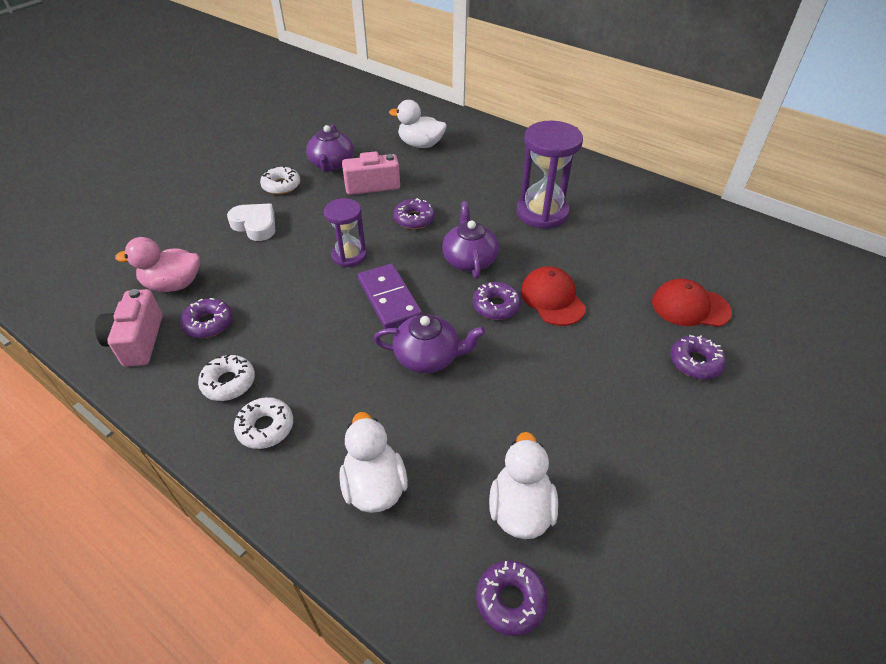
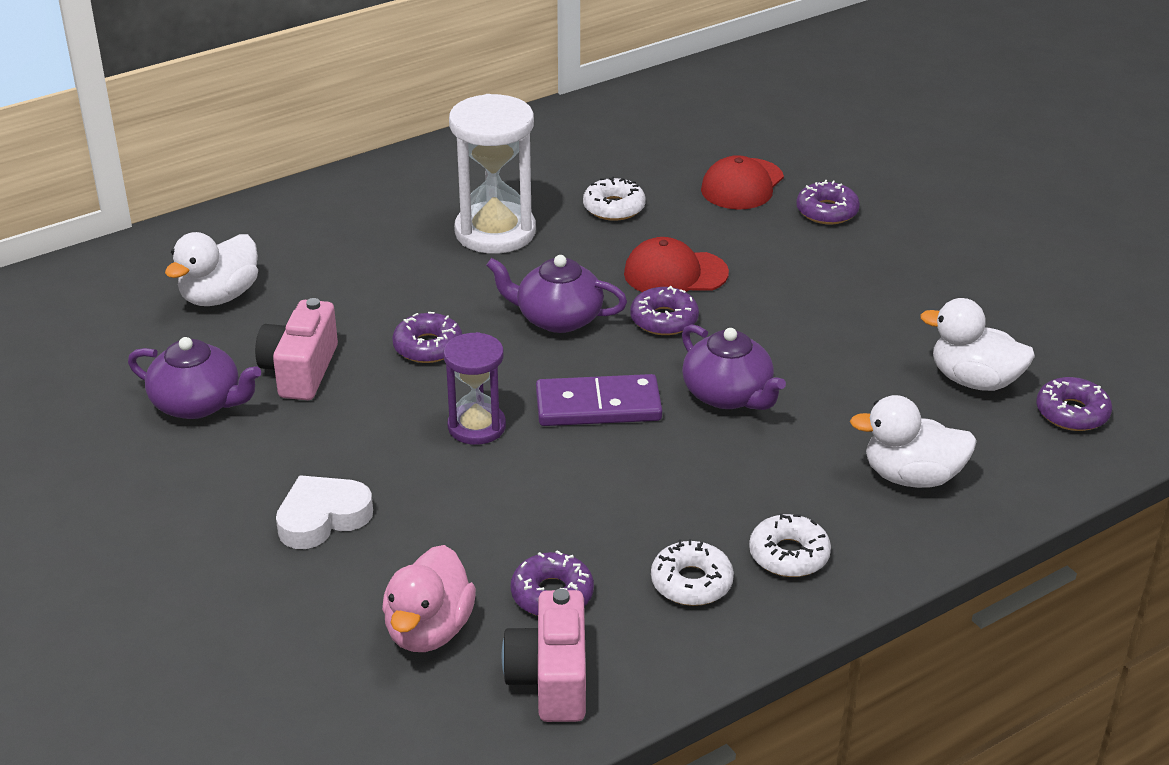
camera: 70 degrees left, 10 degrees down
pink camera [95,289,163,367] -> pink camera turned 75 degrees clockwise [502,589,586,722]
white donut [260,166,300,195] -> white donut moved to [583,176,646,221]
purple teapot [374,314,485,373] -> purple teapot turned 120 degrees clockwise [682,324,786,410]
purple hourglass [517,121,583,229] -> white hourglass [449,94,536,254]

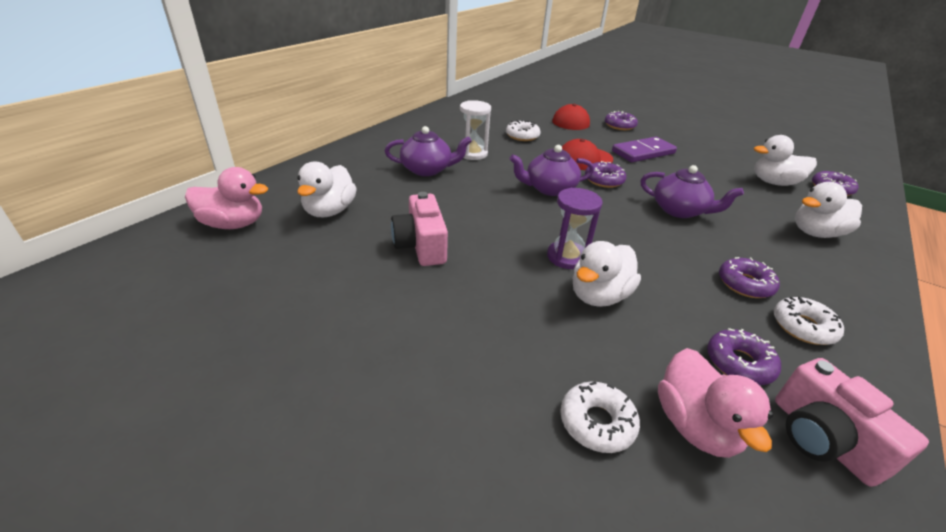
camera: 25 degrees left, 0 degrees up
purple teapot [128,337,261,419] -> purple teapot moved to [385,126,472,176]
white heart [276,475,373,549] -> none
purple donut [392,312,462,363] -> purple donut moved to [719,257,780,298]
white hourglass [449,94,536,254] -> white hourglass [460,100,491,160], size x0.62
purple domino [536,374,662,426] -> purple domino moved to [612,137,677,162]
white donut [749,514,831,577] -> white donut moved to [560,381,640,453]
none -> pink duck [185,167,268,229]
none -> white duck [573,241,641,307]

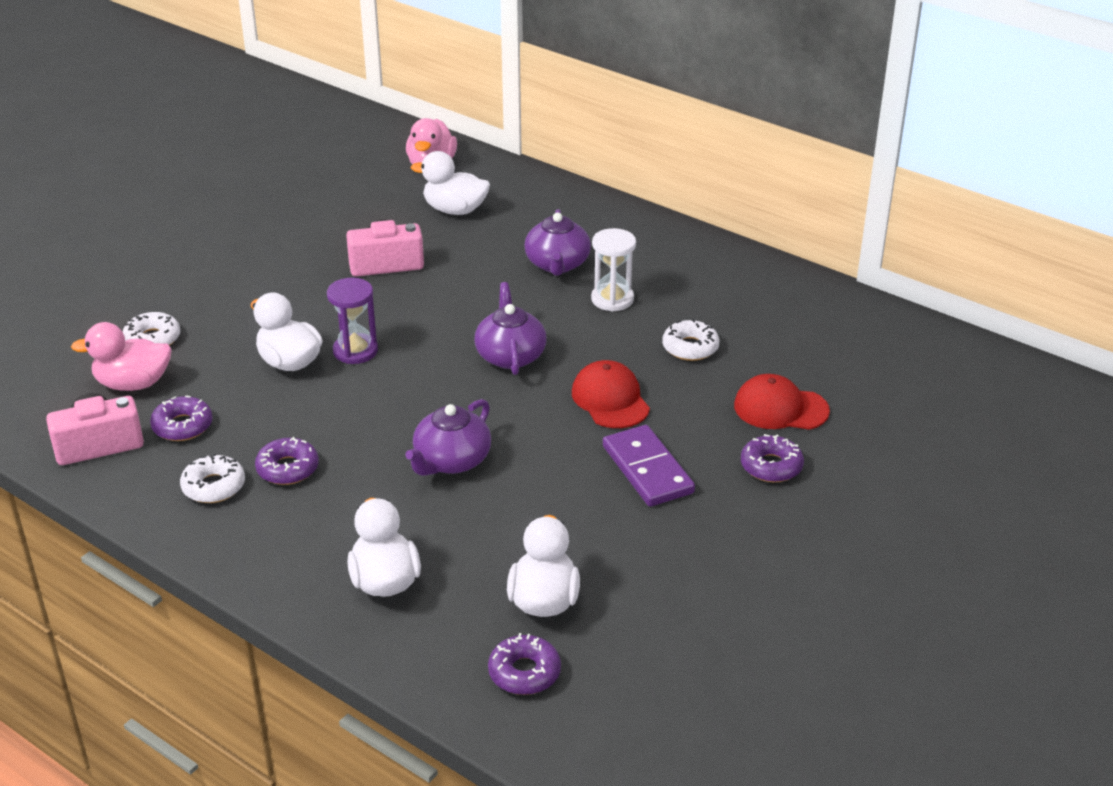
camera: 95 degrees right, 0 degrees up
purple donut [585,161,626,188] -> none

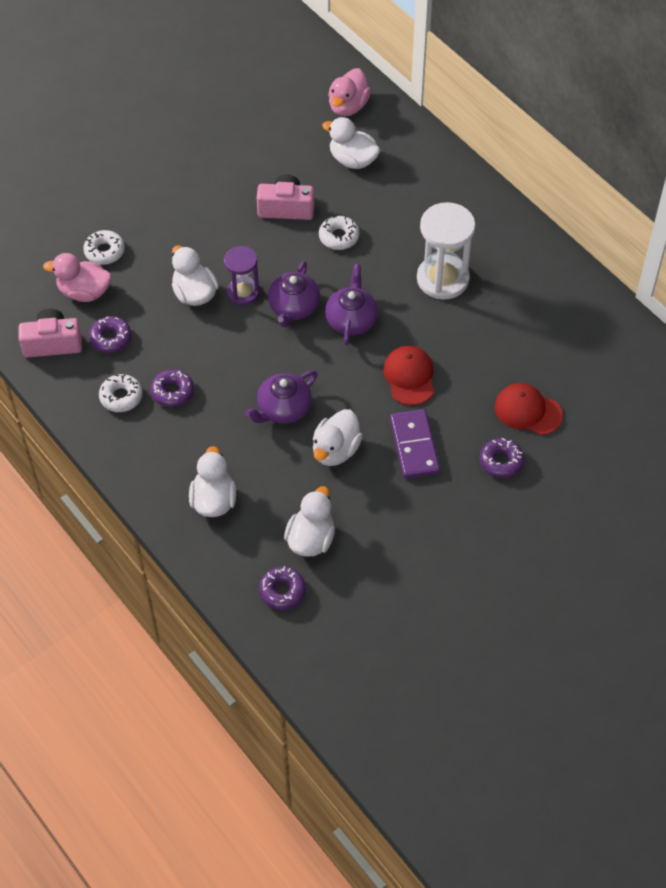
camera: 15 degrees right, 20 degrees up
purple teapot [524,209,591,276] -> purple teapot moved to [268,261,320,327]
white hourglass [591,228,636,311] -> white hourglass [417,202,475,300], size x1.62
white donut [662,319,720,361] -> white donut moved to [319,216,359,250]
none -> white duck [313,409,363,466]

